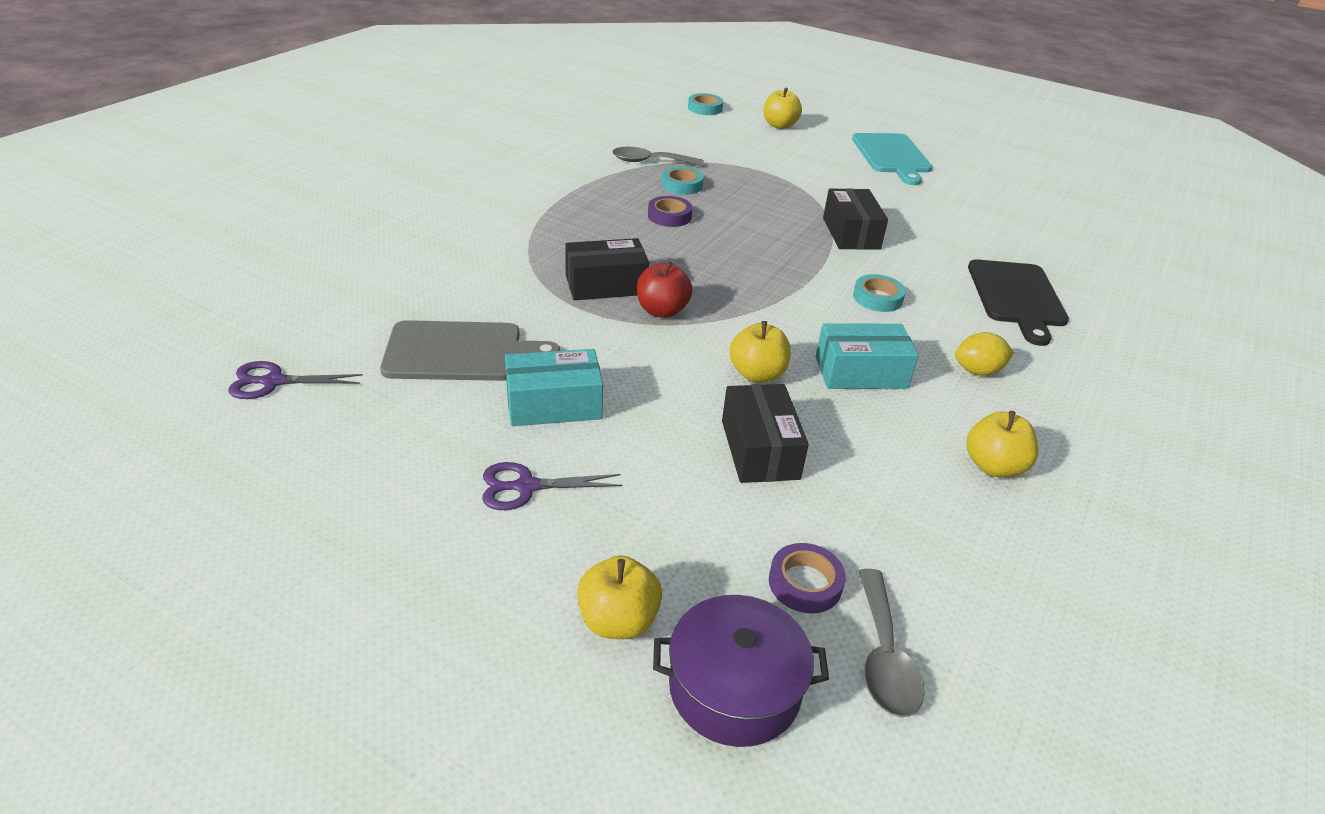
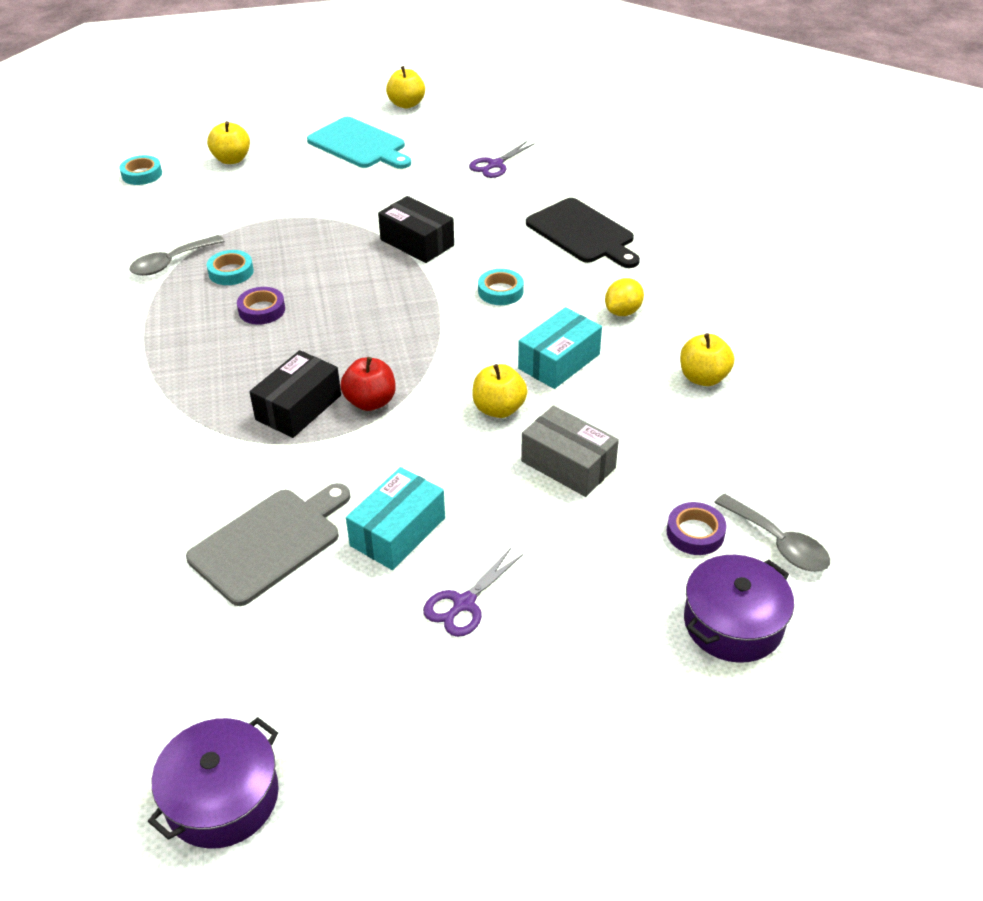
camera: 40 degrees left, 5 degrees up
purple scissors [228,361,363,399] -> purple scissors moved to [469,141,535,178]
yellow apple [577,555,662,639] -> yellow apple moved to [386,66,425,109]
black box [722,384,809,483] -> grey box [521,405,619,497]
none -> purple pot [148,717,279,849]

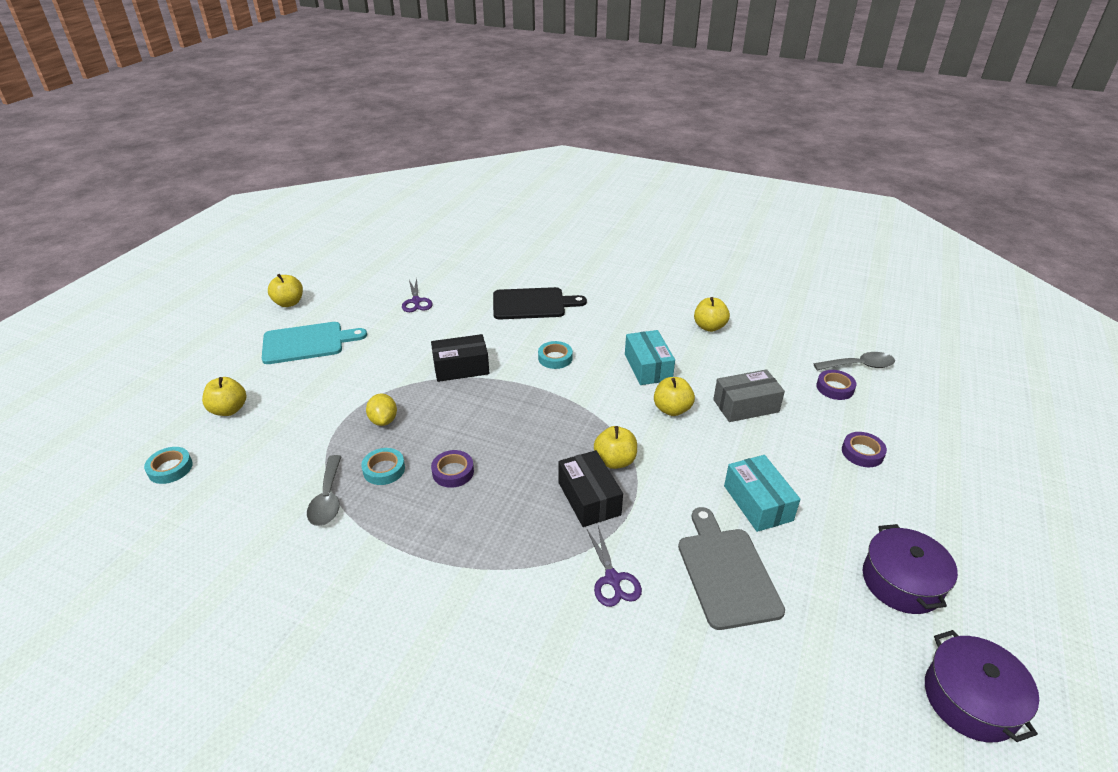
camera: 55 degrees left, 5 degrees down
red apple [340,357,395,411] -> yellow apple [594,426,637,469]
purple scissors [423,548,523,637] -> purple scissors moved to [587,526,642,607]
yellow lemon [605,278,644,316] -> yellow lemon moved to [366,394,397,426]
purple pot [684,555,794,663] -> purple pot moved to [863,524,958,614]
none -> purple tape [842,432,887,467]

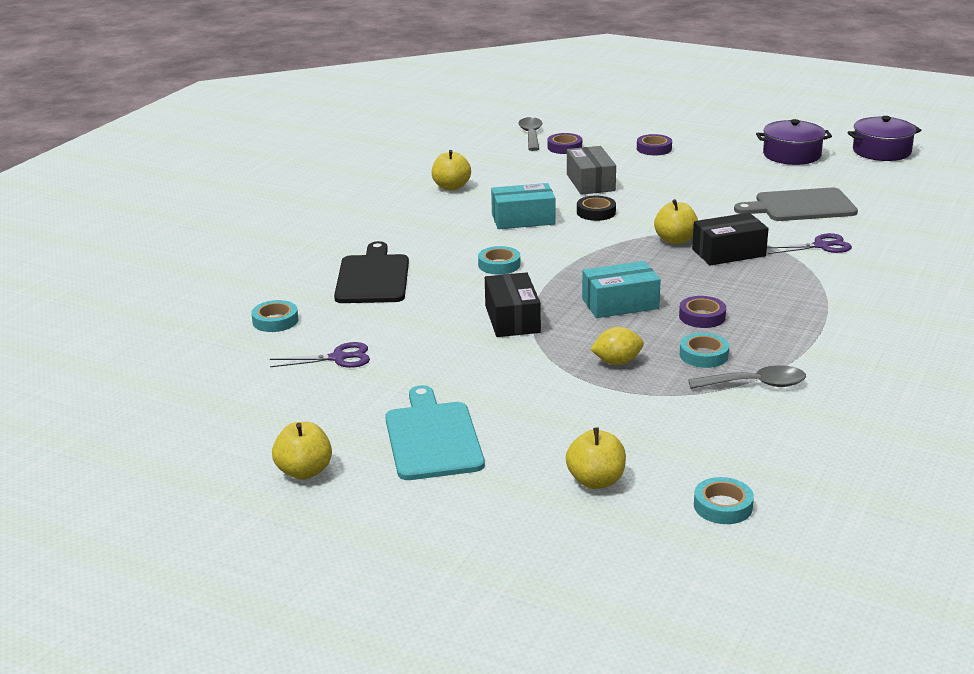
camera: 85 degrees left, 10 degrees down
yellow apple [654,377,695,416] -> black tape [577,196,616,221]
turquoise box [724,455,800,532] -> turquoise box moved to [582,261,661,318]
none -> turquoise tape [251,300,298,332]

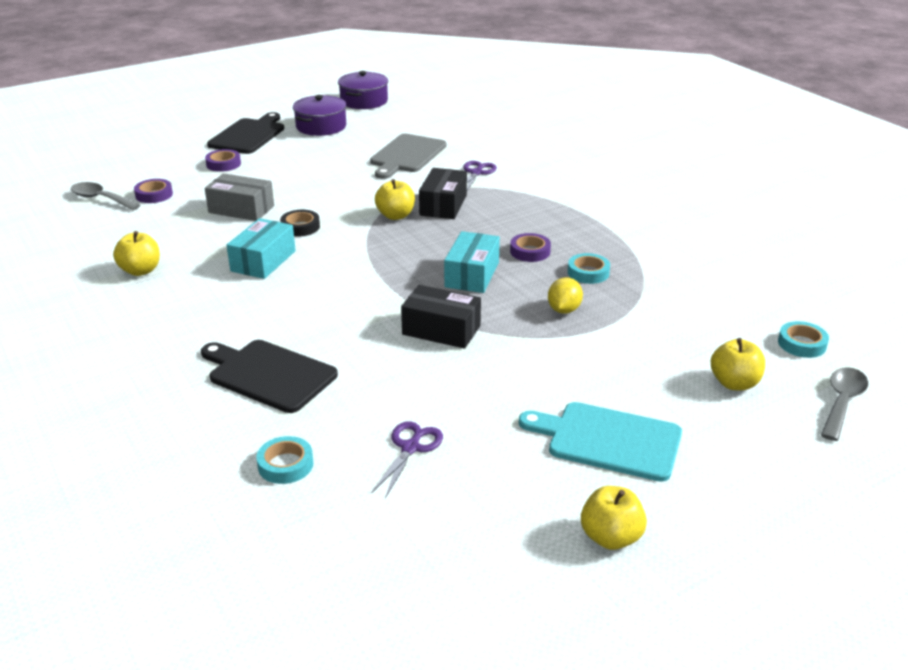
camera: 60 degrees left, 5 degrees up
turquoise tape [478,246,520,275] -> none
grey spoon [688,365,806,389] -> grey spoon moved to [821,367,868,441]
none -> black cutting board [207,112,284,154]

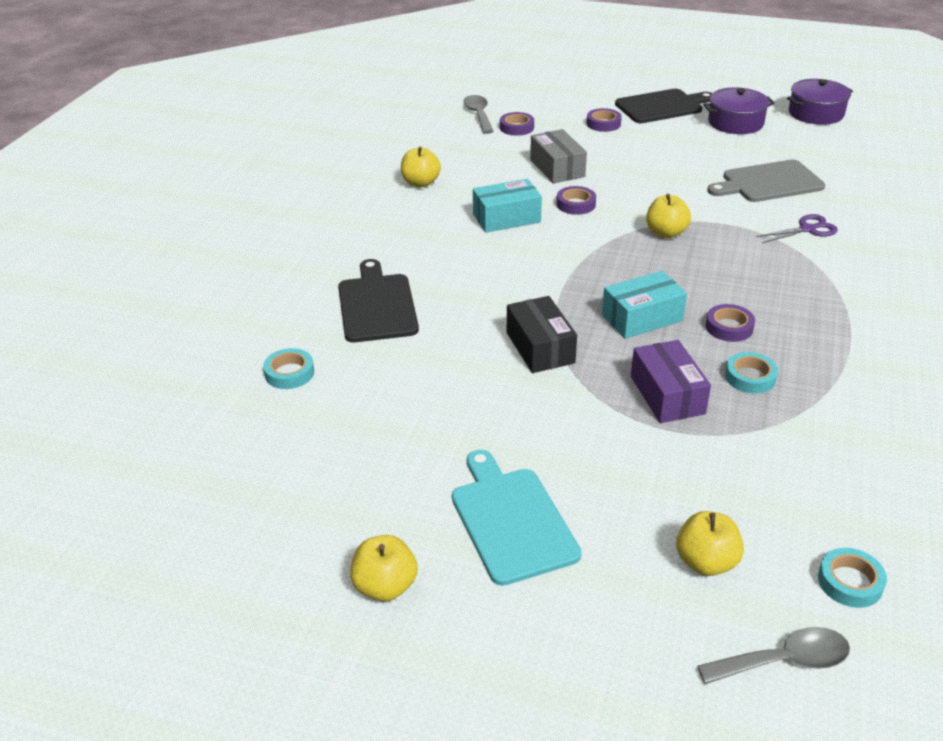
camera: 50 degrees right, 5 degrees up
black tape [280,210,320,236] -> purple tape [557,186,596,215]
purple scissors [371,422,443,498] -> none
black box [419,168,467,219] -> none
yellow lemon [548,277,583,314] -> purple box [631,340,711,423]

